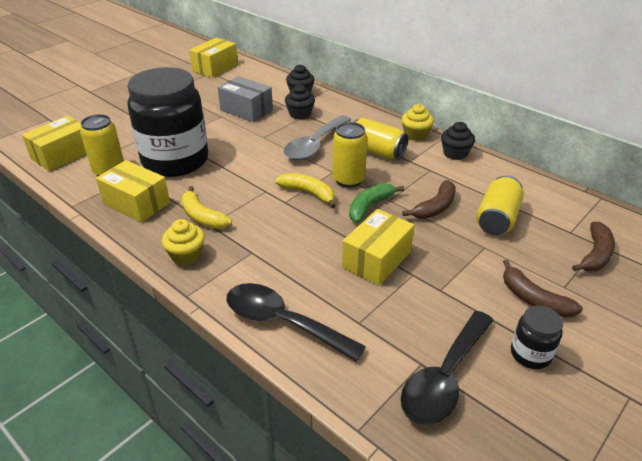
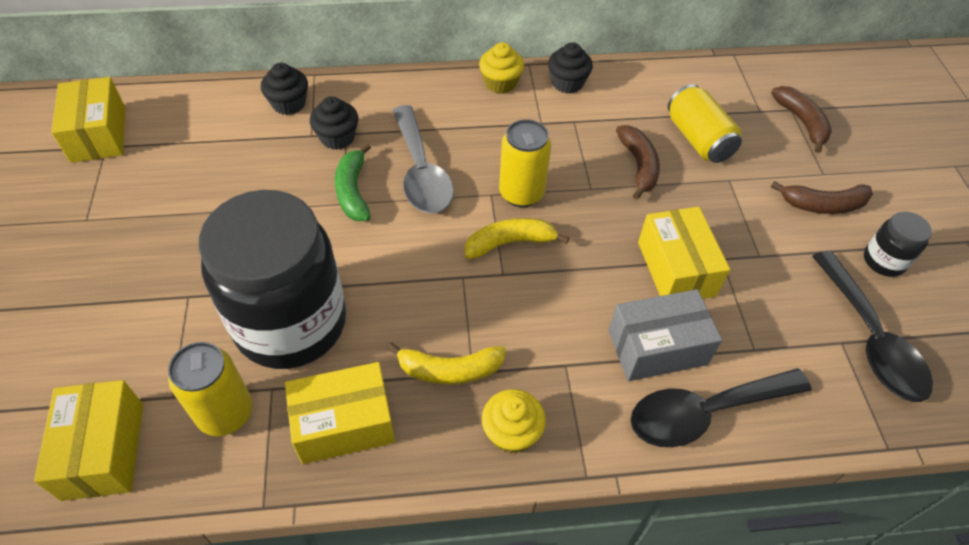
camera: 50 degrees left, 15 degrees up
grey box [218,76,273,122] -> grey box moved to [609,289,722,381]
green banana [349,183,404,223] -> green banana moved to [335,143,371,221]
yellow can [354,118,408,159] -> none

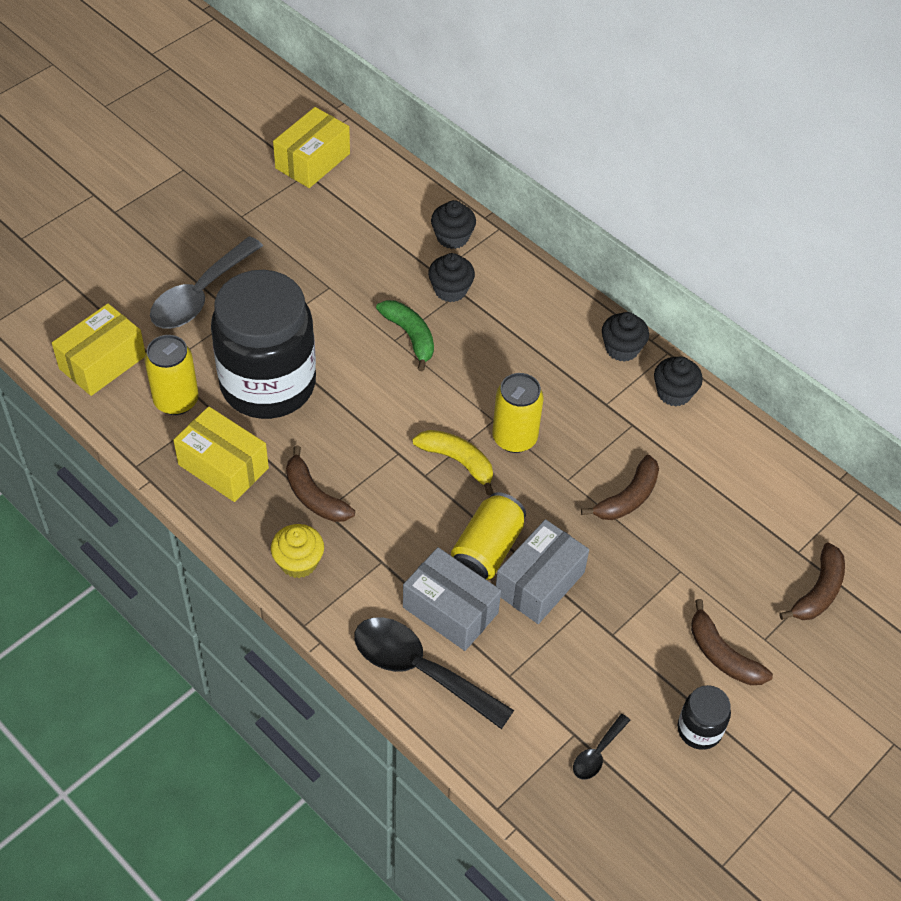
camera: 50 degrees right, 0 degrees up
green banana [335,143,371,221] -> green banana turned 105 degrees clockwise [376,300,434,371]
yellow banana [387,342,506,385] -> brown banana [286,445,355,522]
grey spoon [392,105,454,213] -> grey spoon moved to [150,236,263,329]
yellow cupcake [479,42,524,94] -> black cupcake [602,312,649,362]
yellow box [638,207,730,299] -> grey box [496,519,589,624]
yellow can [668,84,742,163] -> yellow can moved to [451,492,526,580]
black spoon [812,251,933,402] -> black spoon [573,714,631,780], size x0.47

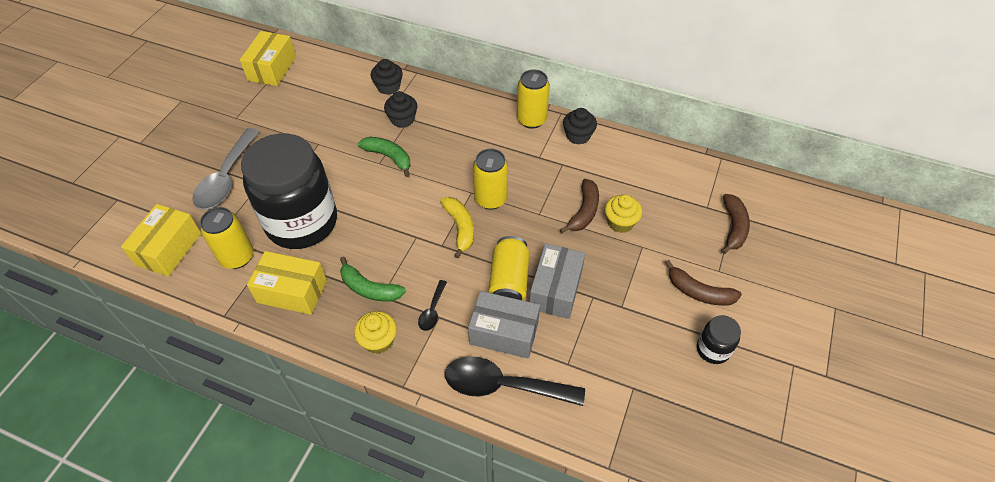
camera: 20 degrees left, 0 degrees up
brown banana [286,445,355,522] -> green banana [340,256,406,302]
yellow banana [412,430,494,495] -> yellow banana turned 60 degrees clockwise [440,197,474,258]
black spoon [573,714,631,780] -> black spoon moved to [418,280,447,331]
black cupcake [602,312,649,362] -> yellow can [517,70,550,129]
none -> yellow cupcake [605,195,642,233]

